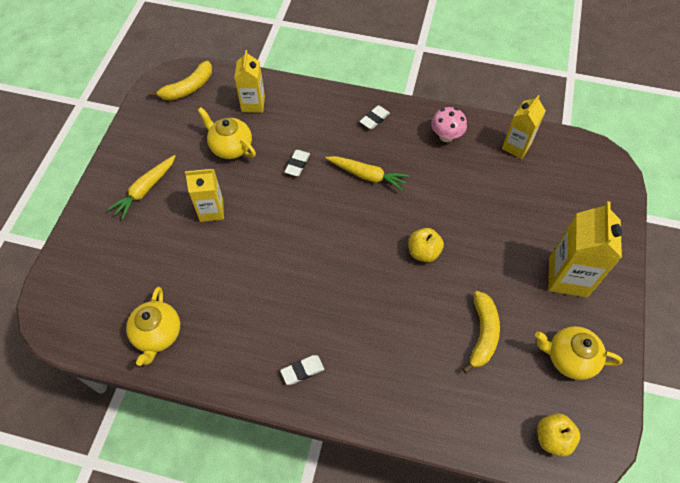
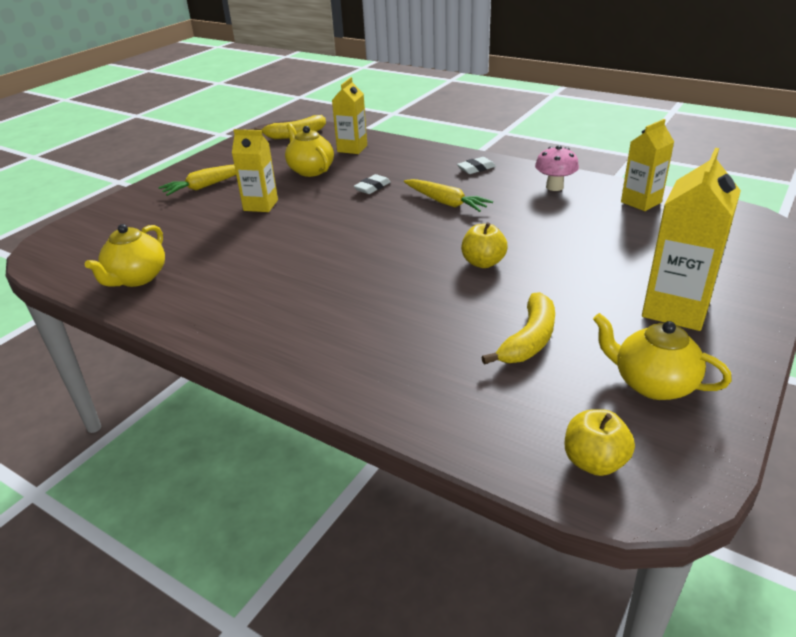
camera: 20 degrees right, 25 degrees down
white eraser [280,355,324,385] -> none

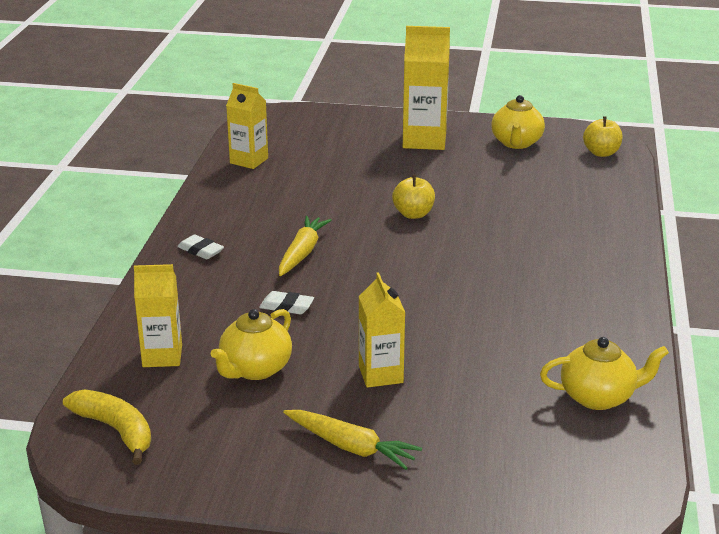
camera: 115 degrees left, 5 degrees down
yellow banana [481,292,555,365] -> none
pink mushroom [535,145,579,191] -> none

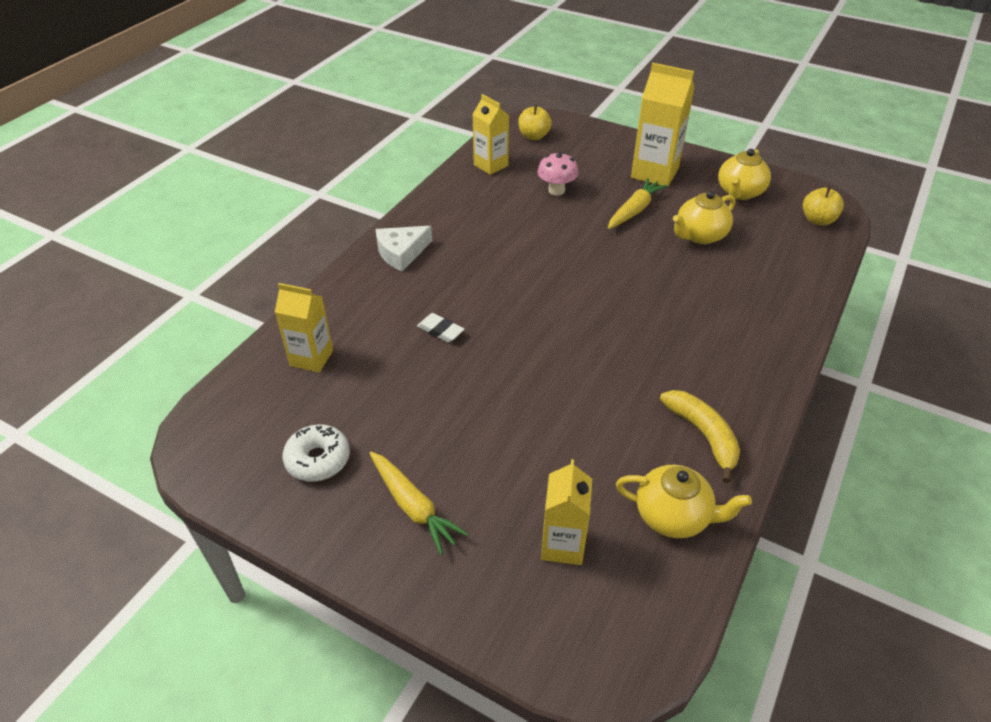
camera: 20 degrees right, 15 degrees up
yellow banana [63,389,151,465] -> yellow banana moved to [660,390,740,483]
white eraser [177,234,224,259] -> white cheese [375,226,432,271]
yellow teapot [211,309,292,380] -> yellow teapot moved to [673,191,736,244]
yellow carrot [279,216,332,276] -> yellow carrot moved to [608,178,667,229]
yellow carton [359,272,405,388] -> yellow carton moved to [541,459,592,565]
yellow apple [392,175,435,219] -> yellow apple moved to [518,105,552,140]
none -> white donut [282,424,350,482]
none -> pink mushroom [537,152,579,195]

